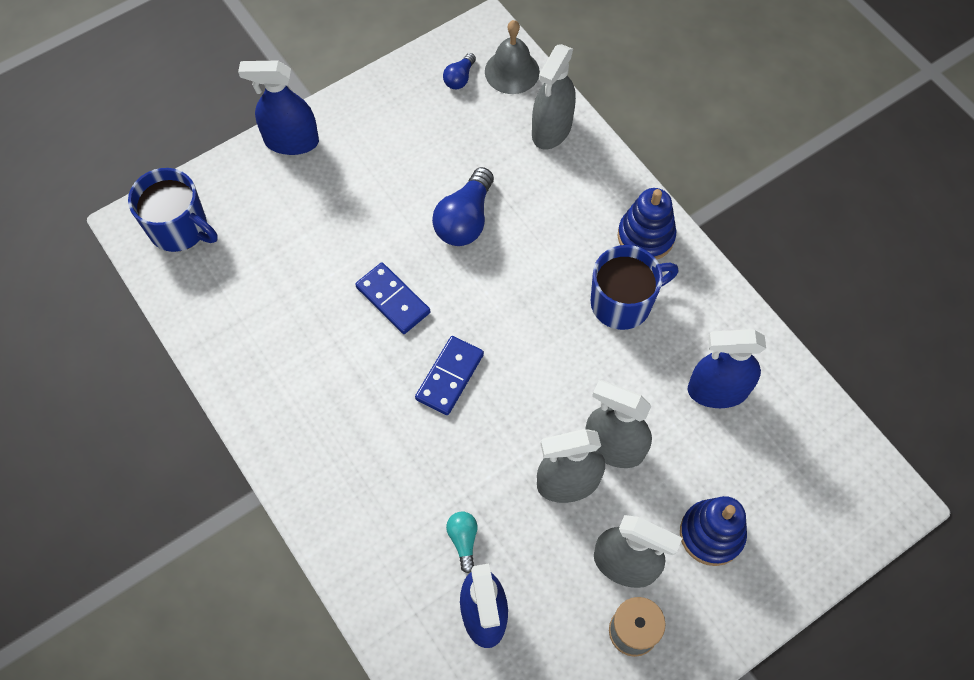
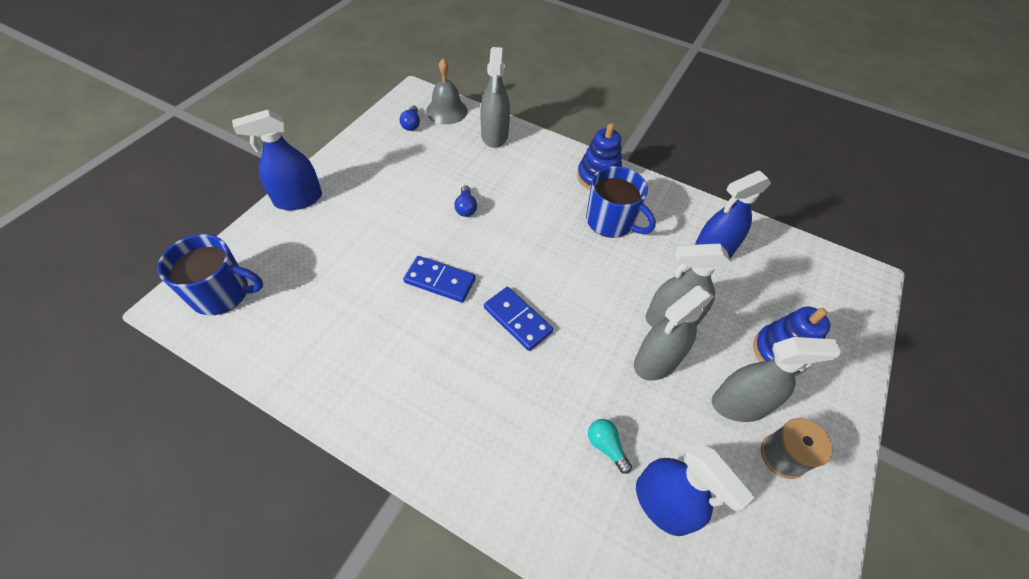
camera: 30 degrees left, 10 degrees down
blue domino [415,336,484,415] -> blue domino turned 45 degrees counterclockwise [484,287,553,351]
blue light bulb [432,167,494,246] -> blue light bulb [454,185,477,217], size x0.53
blue mug [591,245,679,330] -> blue mug turned 90 degrees clockwise [586,166,656,238]

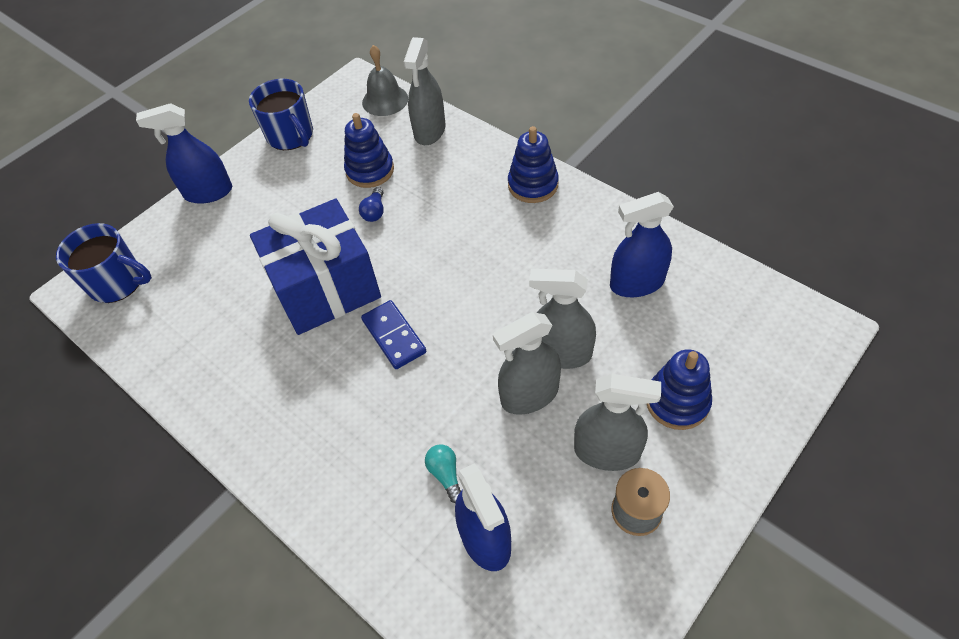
camera: 20 degrees right, 0 degrees up
blue light bulb [400,105,420,131] -> none
blue domino [403,256,475,303] -> blue gift [250,199,381,335]
blue mug [586,166,656,238] -> blue mug moved to [249,79,313,150]
none -> blue stacking toy [344,113,394,188]

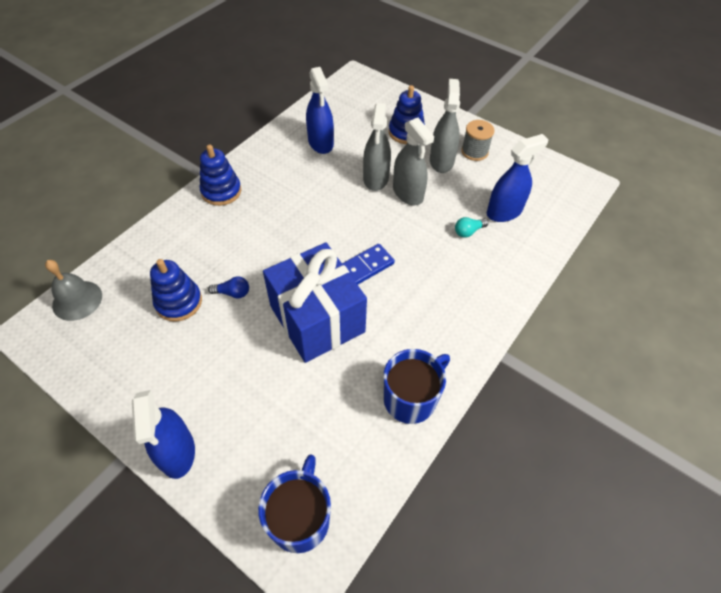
camera: 100 degrees left, 0 degrees up
blue mug [249,79,313,150] -> blue mug moved to [383,349,450,424]
grey spray bottle [404,37,445,145] -> none

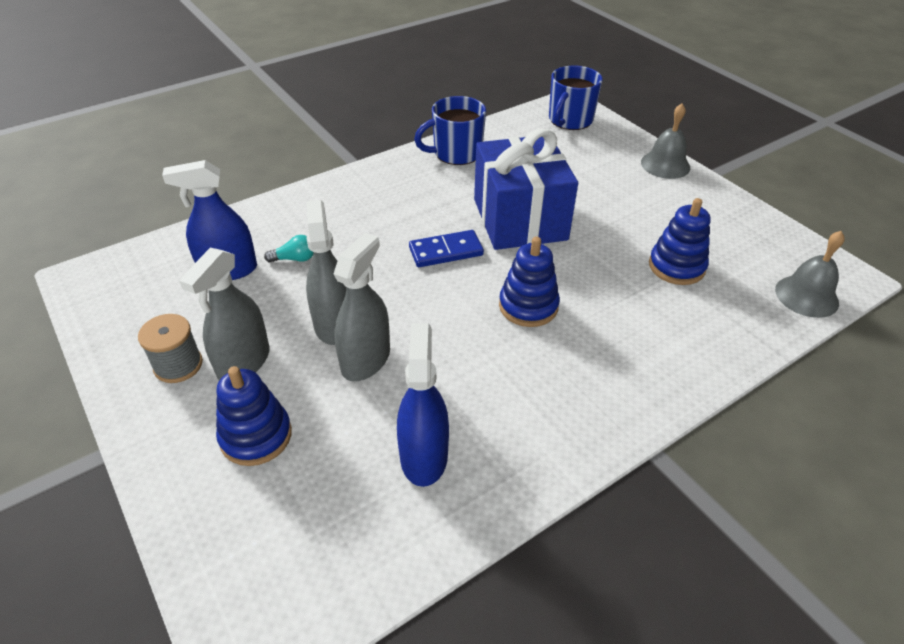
camera: 160 degrees left, 10 degrees down
blue spray bottle [132,390,195,479] -> grey bell [641,104,690,179]
blue stacking toy [200,144,241,206] -> blue stacking toy moved to [499,237,560,327]
blue light bulb [208,276,249,298] -> none

